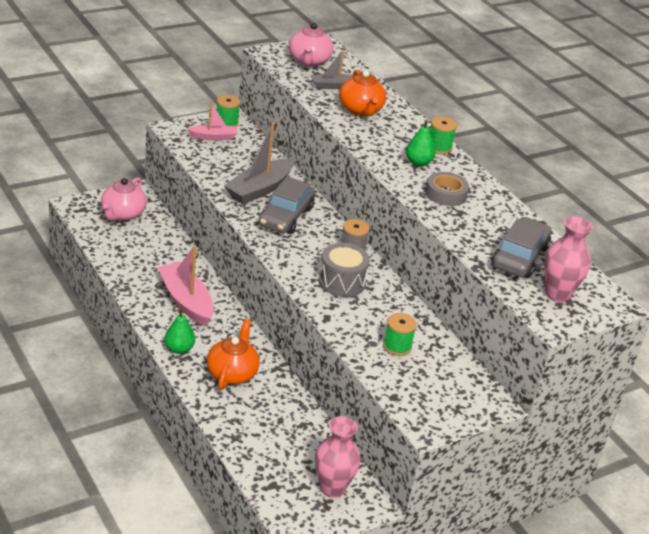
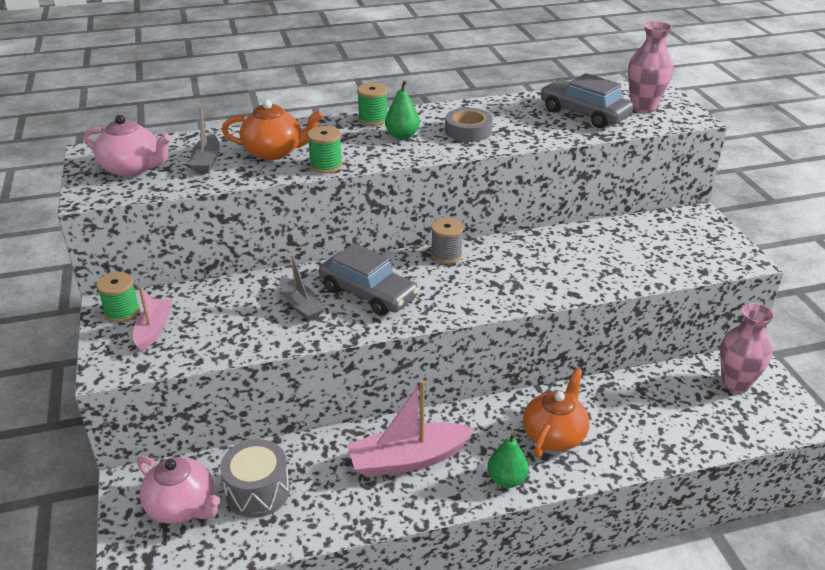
camera: 70 degrees left, 0 degrees up
orange teapot [207,319,260,390] -> orange teapot turned 90 degrees clockwise [523,368,590,457]
grey boat [224,122,294,204] -> grey boat [280,255,324,321], size x0.58
grey drum [319,243,370,297] -> grey drum moved to [220,439,290,518]
green spool [383,313,417,356] -> green spool moved to [307,126,343,174]

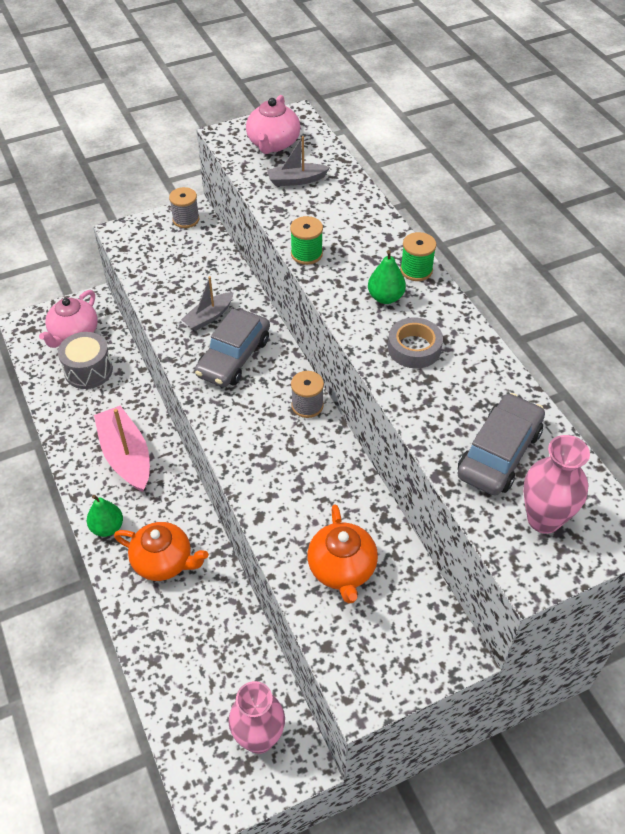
camera: 80 degrees right, 15 degrees up
green spool [96,272,140,323] -> grey spool [169,187,199,228]
pink boat [133,286,172,351] -> none
orange teapot [222,100,323,160] -> orange teapot moved to [307,504,378,604]

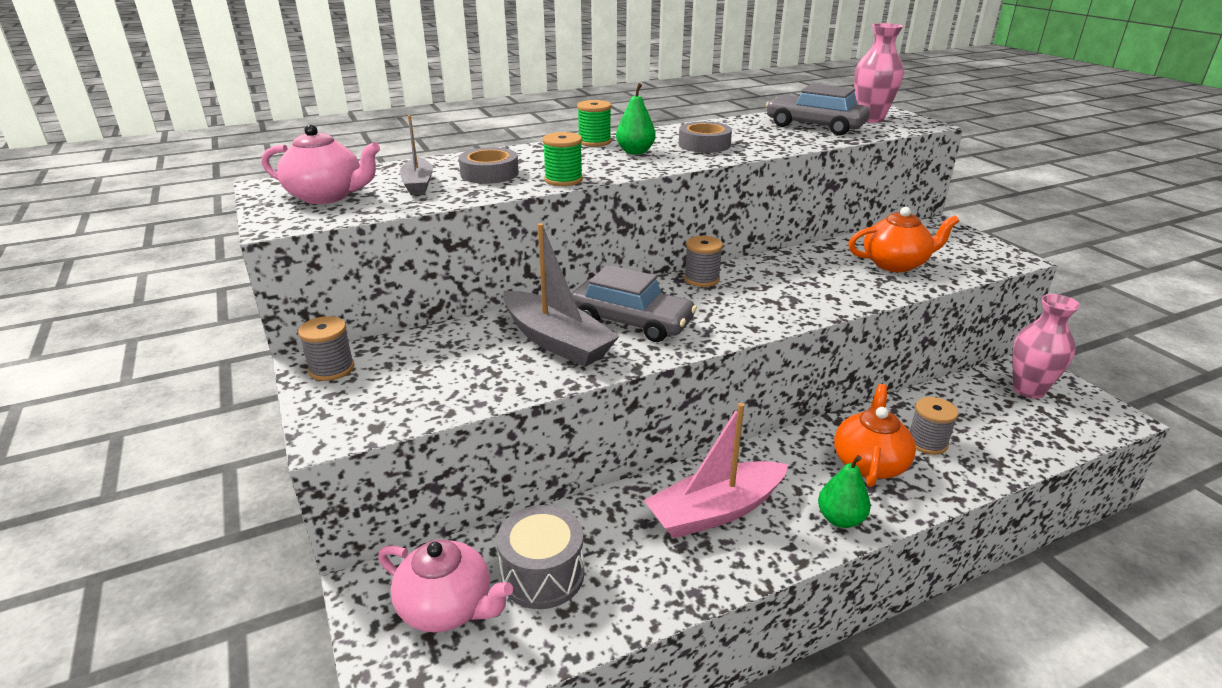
camera: 90 degrees left, 20 degrees down
grey boat [181,276,234,331] -> grey boat [503,223,620,367], size x1.73
none -> grey tape [459,147,519,184]
none -> grey spool [910,397,958,455]

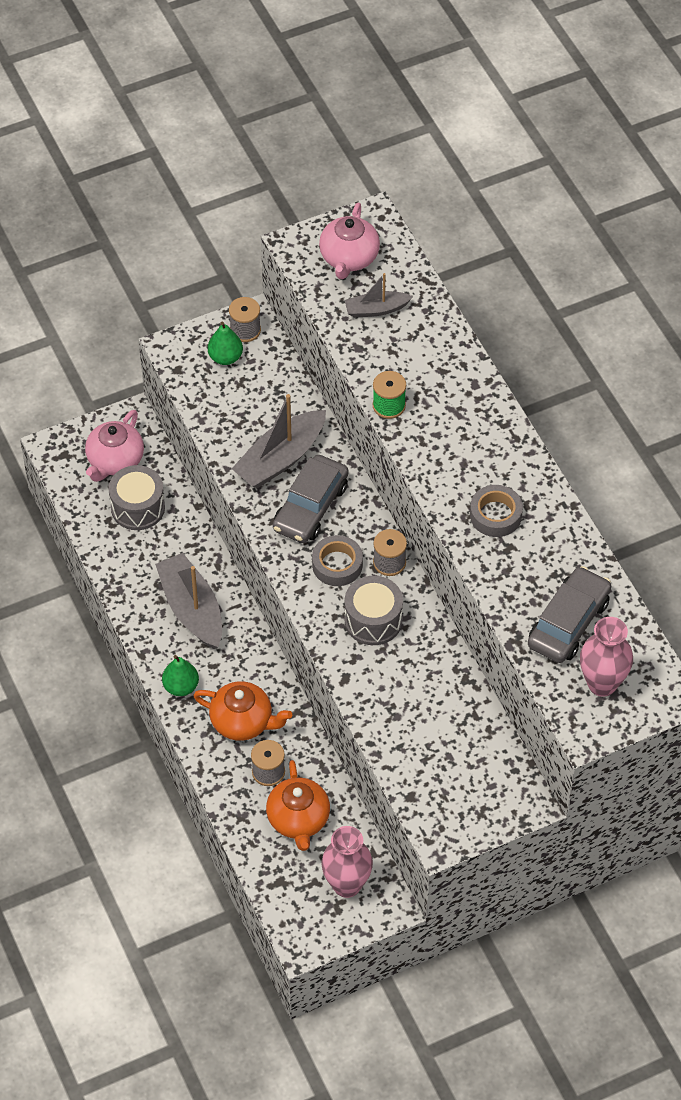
camera: 90 degrees right, 25 degrees up
grey tape [459,147,519,184] -> grey tape moved to [312,535,363,586]
green spool [577,100,611,147] -> none
green pear [616,83,656,155] -> green pear moved to [208,321,243,365]
pink boat [644,403,789,538] -> grey boat [155,553,222,649]
orange teapot [848,207,959,272] -> orange teapot moved to [266,760,330,851]
none -> grey drum [345,576,403,645]

